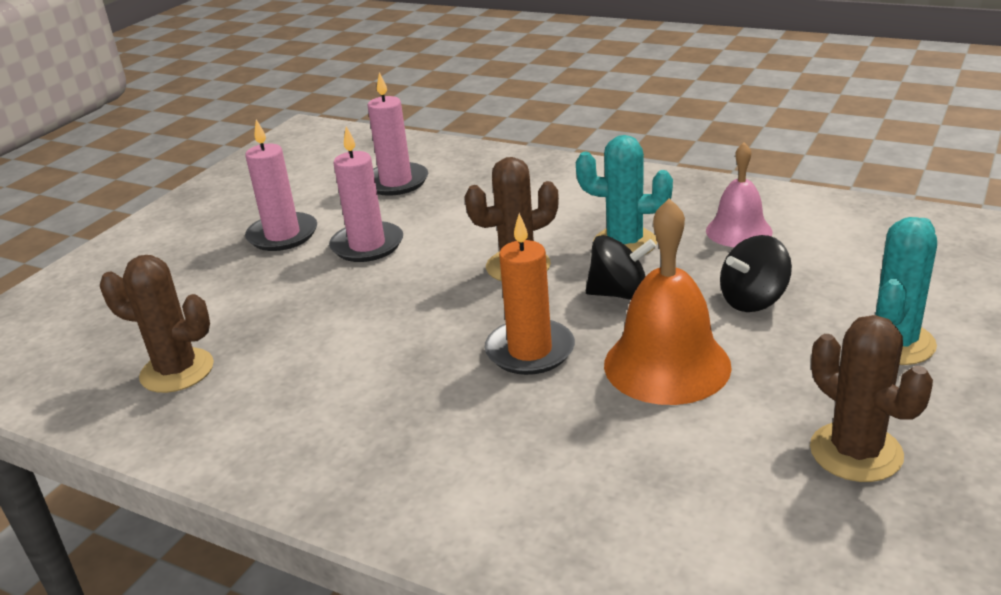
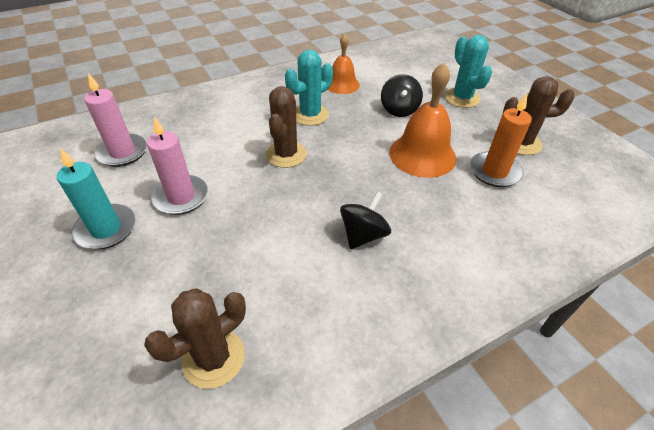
camera: 60 degrees left, 15 degrees up
pink candle [245,120,317,251] -> turquoise candle [57,148,136,250]
orange candle [484,213,575,375] -> orange candle moved to [470,93,532,187]
black spinning top [586,235,656,300] -> black spinning top moved to [340,192,391,249]
pink bell [706,142,773,247] -> orange bell [328,34,360,94]

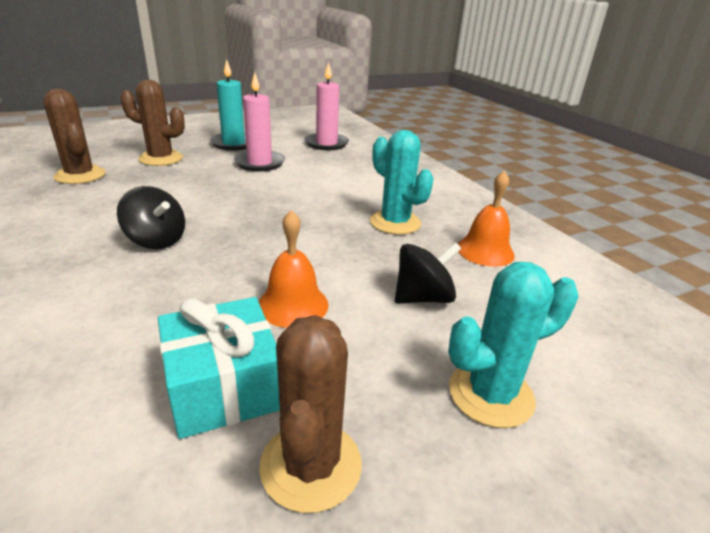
camera: 90 degrees right, 15 degrees down
brown cactus [265,86,307,168] -> brown cactus moved to [120,80,185,166]
black spinning top [381,74,423,117] -> black spinning top turned 150 degrees clockwise [395,242,461,304]
orange bell [389,63,456,178] -> orange bell [259,210,329,328], size x0.63
orange candle [470,93,532,187] -> turquoise gift [158,297,280,439]

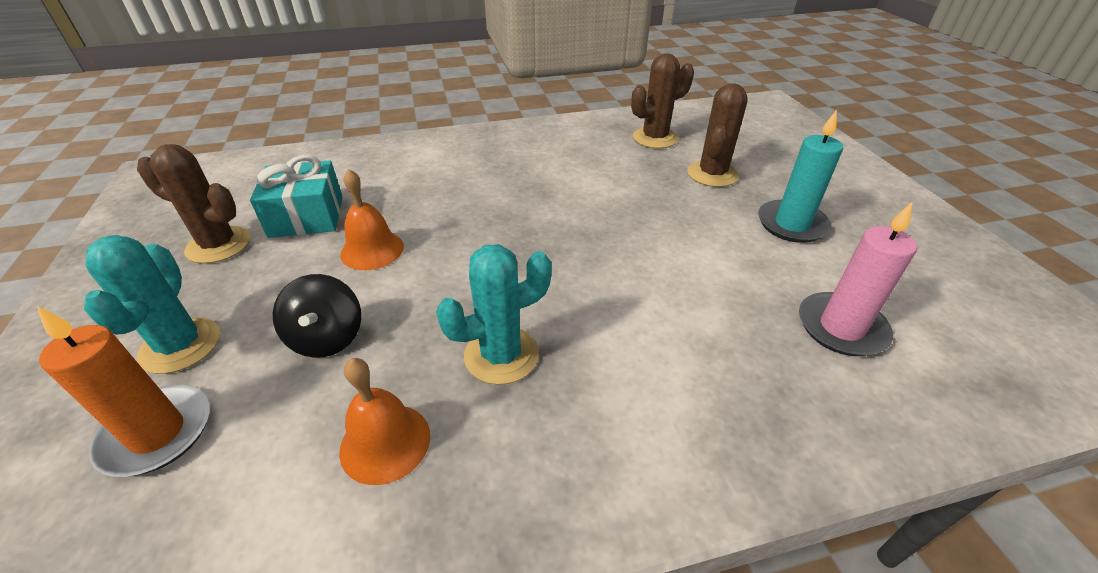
camera: 105 degrees right, 10 degrees up
black spinning top [117,186,185,249] -> none
pink candle [234,72,285,172] -> none
none -> orange candle [37,306,210,477]

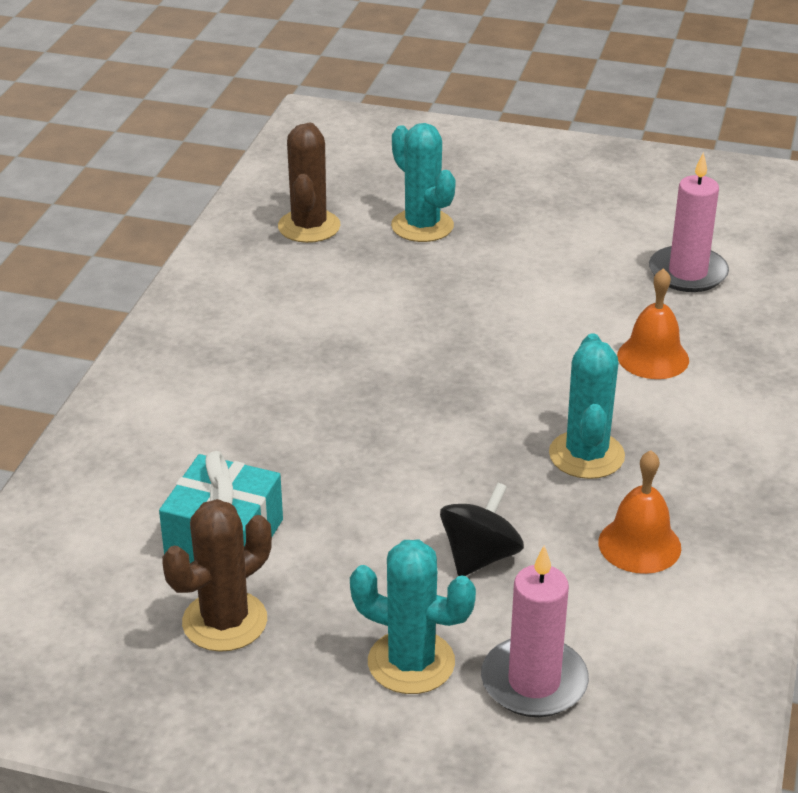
camera: 60 degrees left, 5 degrees down
orange candle [37,306,210,477] -> pink candle [481,545,589,717]
black spinning top [273,274,361,358] -> black spinning top turned 75 degrees counterclockwise [440,482,524,576]
orange bell [340,169,404,270] -> orange bell moved to [617,268,689,379]
brown cactus [687,83,748,187] -> turquoise cactus [391,123,456,242]
turquoise candle [758,110,843,243] -> none

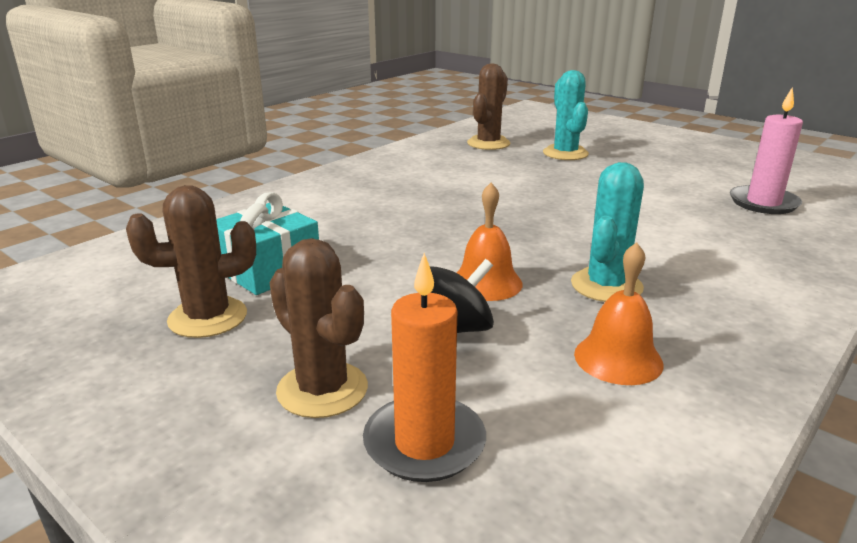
camera: 25 degrees right, 10 degrees down
turquoise cactus [350,540,476,694] -> brown cactus [270,238,368,418]
pink candle [481,545,589,717] -> orange candle [363,253,486,482]
orange bell [617,268,689,379] -> orange bell moved to [457,183,522,301]

